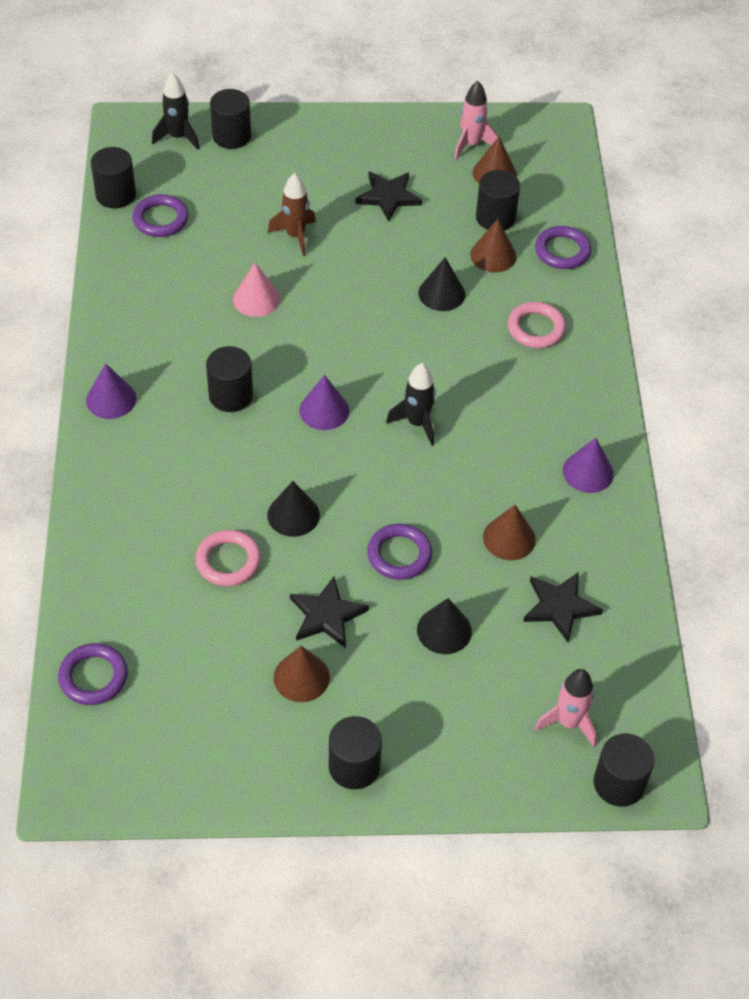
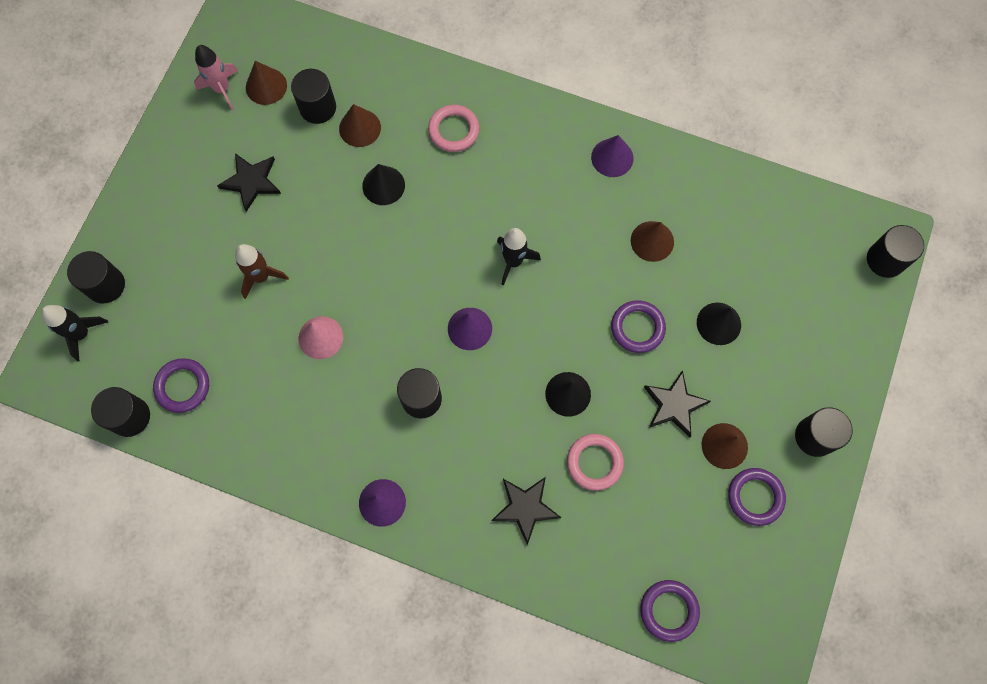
camera: 65 degrees left, 20 degrees up
black star [523,572,603,642] -> black star moved to [491,477,561,545]
purple ring [535,226,591,269] -> purple ring moved to [728,468,786,526]
pink rocket [535,669,597,747] -> none

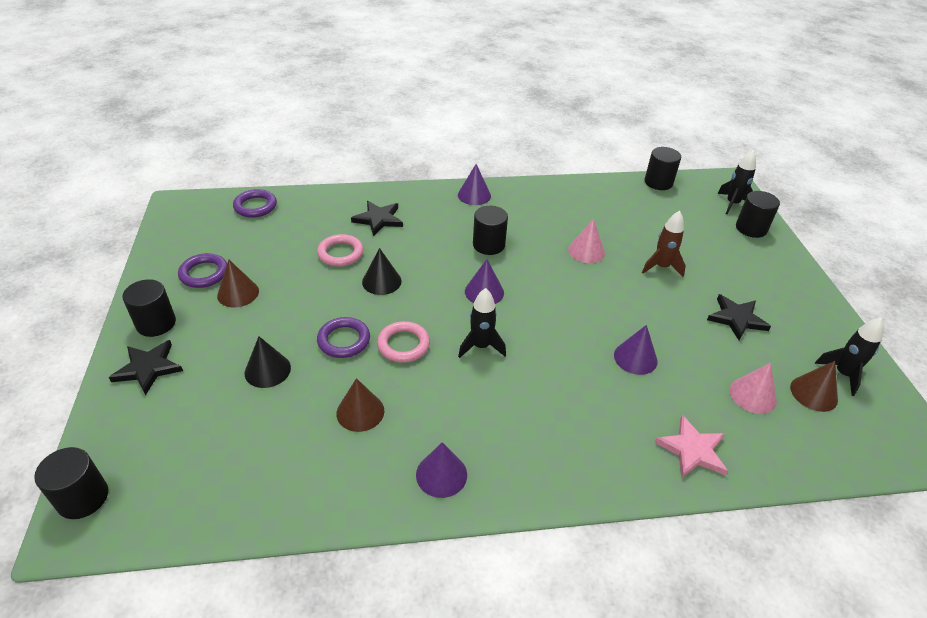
camera: 150 degrees right, 30 degrees down
purple ring [153,358,209,413] -> none
pink rocket [194,45,238,110] -> black rocket [815,318,884,396]
black cylinder [291,69,336,124] -> pink cone [730,362,777,414]
brown cone [339,104,381,147] -> none
black cone [362,164,405,205] -> purple cone [614,325,658,375]
pink ring [428,105,480,152] -> pink ring moved to [377,321,430,363]
black star [644,370,711,437] -> black star moved to [109,340,183,395]
none -> pink star [654,415,728,478]

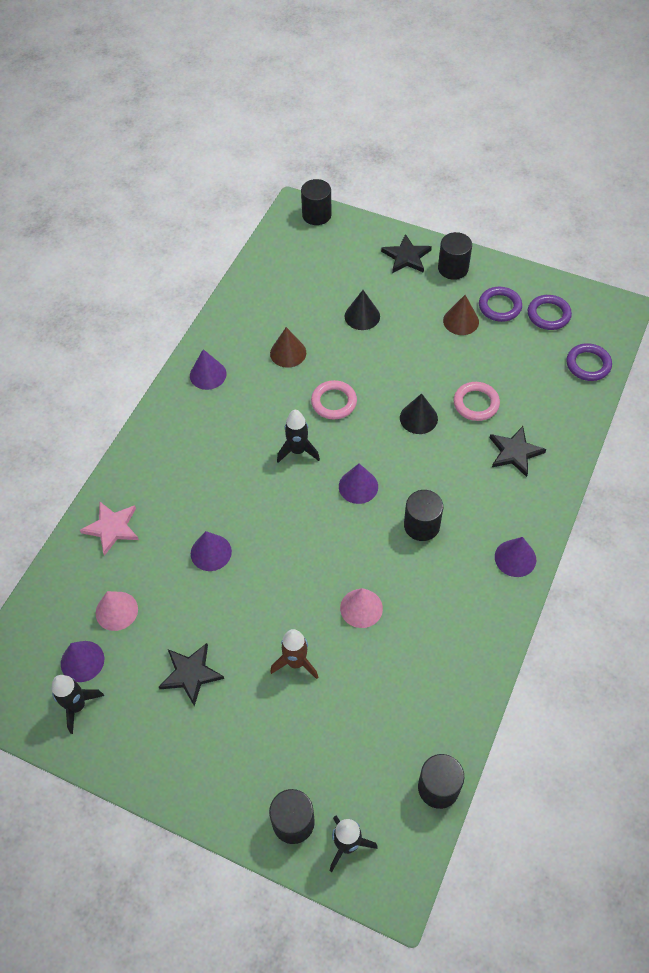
camera: 125 degrees right, 15 degrees up
purple ring [317,317,370,358] -> purple ring moved to [528,295,572,330]
brown cone [790,361,838,412] -> purple cone [61,641,104,682]

